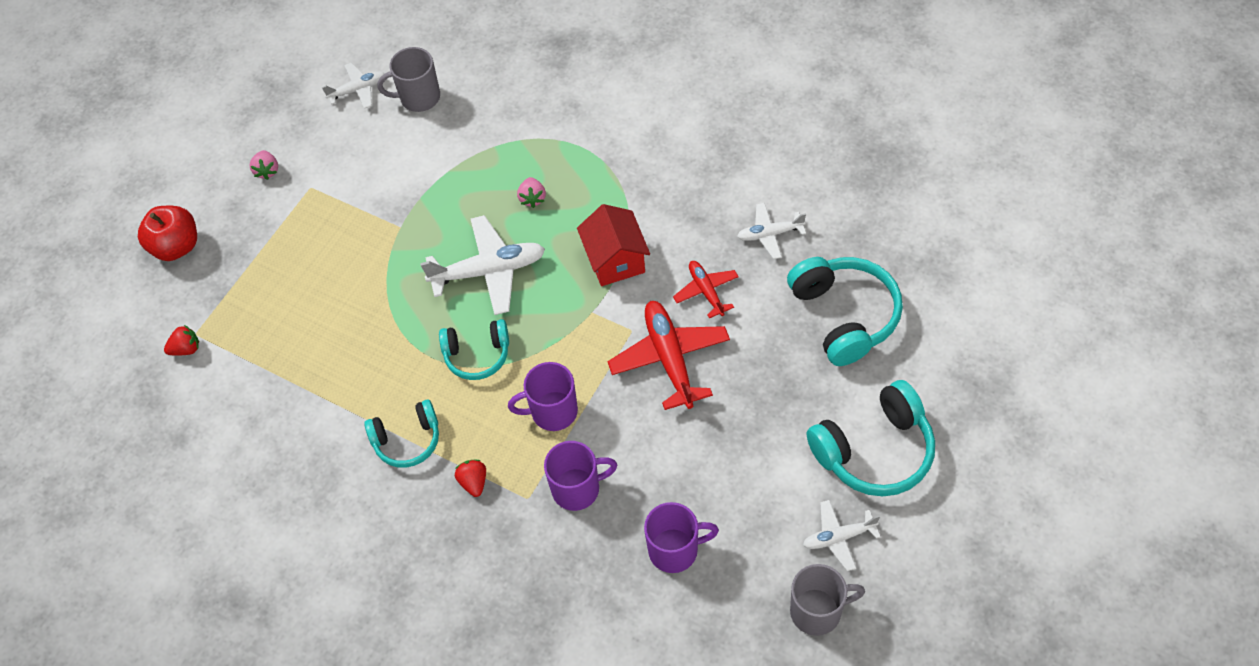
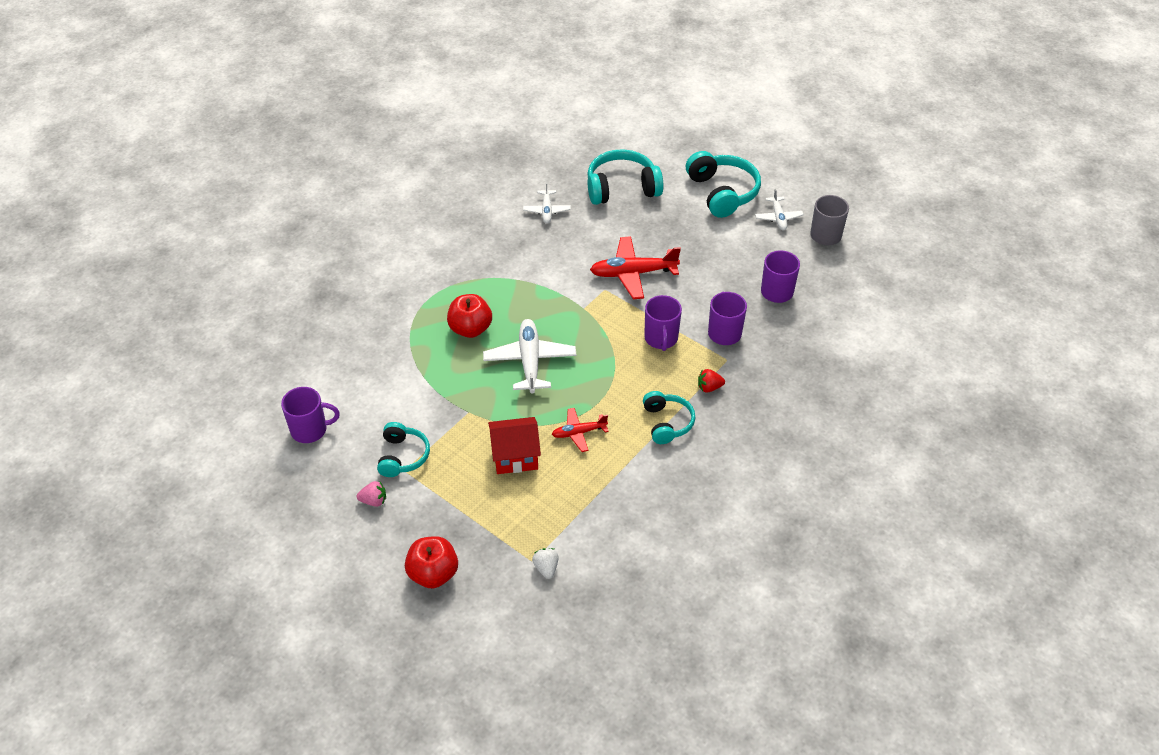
camera: 85 degrees left, 10 degrees down
red strawberry [164,325,199,356] -> white strawberry [532,548,558,579]
white plane [322,63,385,109] -> purple mug [281,387,340,443]
grey mug [377,47,440,112] -> none
turquoise headphones [439,319,509,380] -> turquoise headphones moved to [377,422,430,477]
pink strawberry [517,177,546,208] -> red apple [447,294,492,338]
red house [577,204,650,286] -> red house moved to [488,417,541,474]
red plane [673,261,739,318] -> red plane moved to [552,408,609,452]

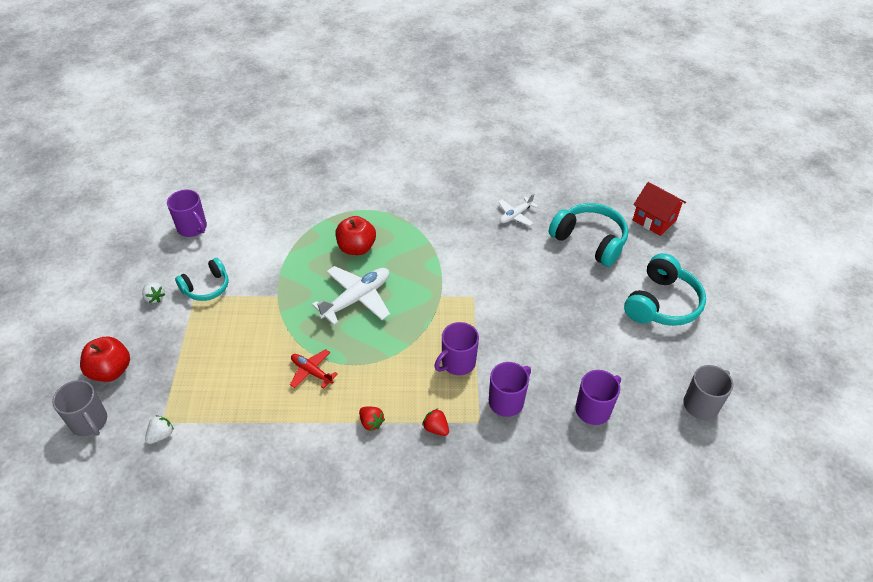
camera: 50 degrees right, 0 degrees up
pink strawberry [357,481,386,507] -> white strawberry [142,282,165,303]
red house [488,417,541,474] -> red house moved to [633,182,686,236]
red plane [590,236,681,299] -> none
turquoise headphones [643,391,695,444] -> red strawberry [359,406,385,431]
white plane [755,188,804,231] -> none
none -> grey mug [52,380,107,436]

